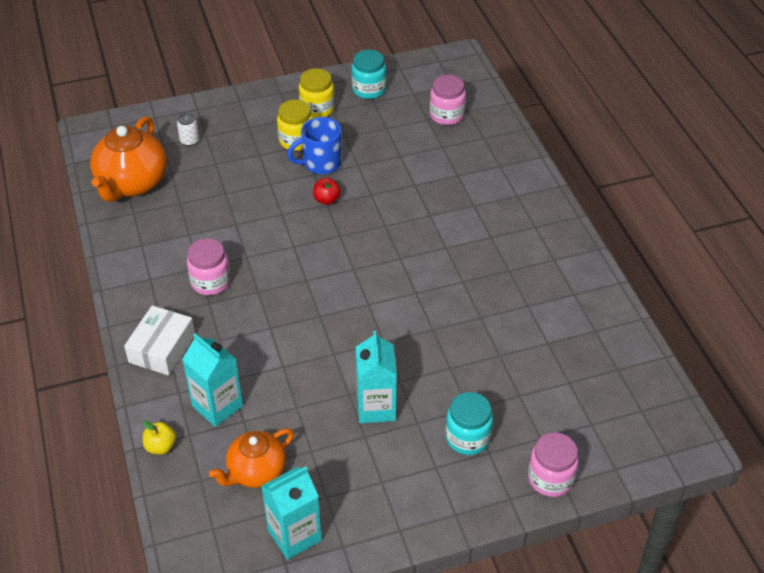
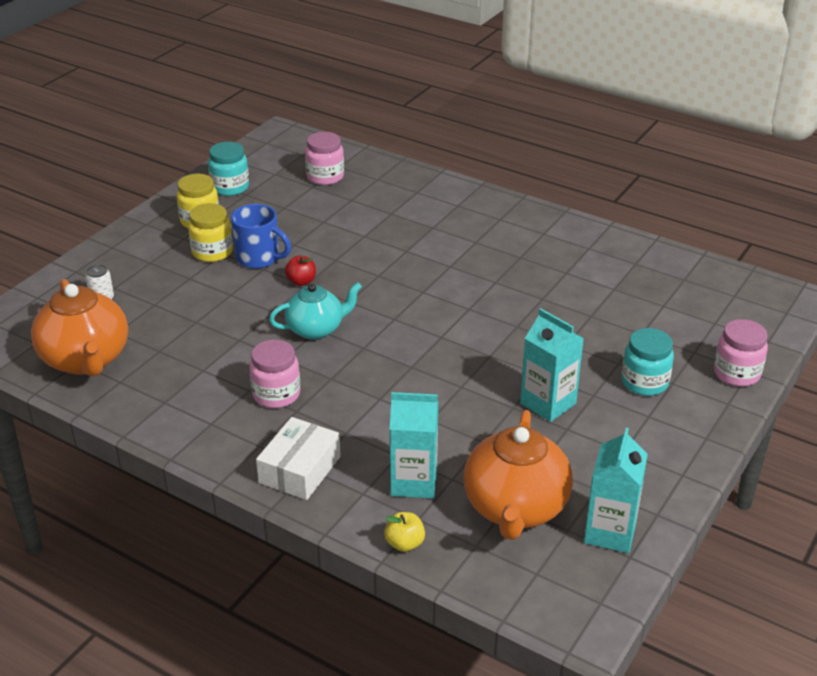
camera: 40 degrees left, 10 degrees down
white box [124,305,195,376] -> white box turned 45 degrees clockwise [256,417,341,500]
orange teapot [209,428,294,488] -> orange teapot [464,410,573,540], size x1.57
blue mug [287,117,341,174] -> blue mug turned 90 degrees counterclockwise [231,204,291,269]
none -> turquoise teapot [269,282,362,340]

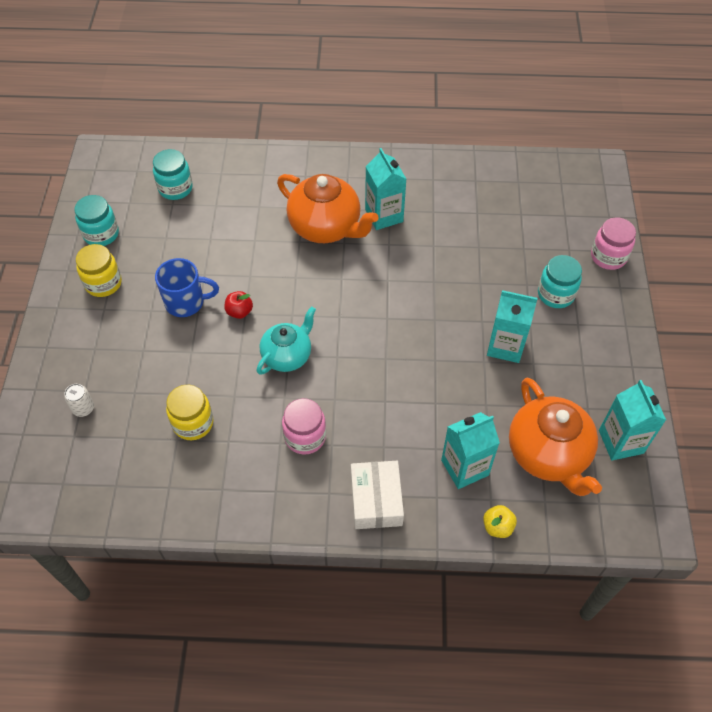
camera: 30 degrees left, 20 degrees up
orange teapot [31,279,128,377] -> orange teapot moved to [277,174,379,243]
yellow jar [188,203,233,262] -> yellow jar moved to [166,385,214,440]
pink jar [305,132,344,185] -> turquoise jar [153,149,193,200]
none -> turquoise carton [365,148,406,230]

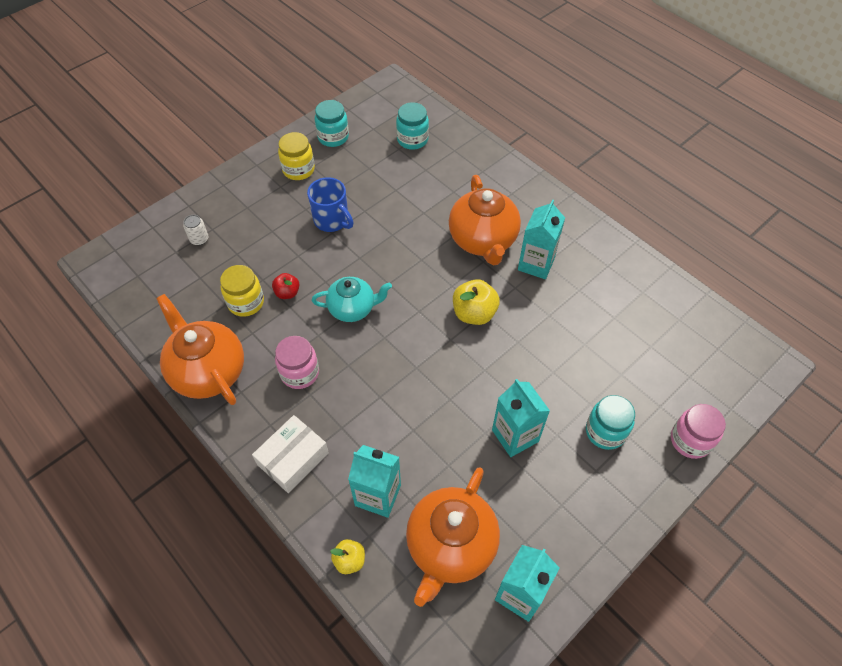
camera: 45 degrees right, 0 degrees up
red apple [224,291,253,319] -> red apple moved to [272,273,300,299]
none -> orange teapot [156,294,244,405]
none -> yellow apple [453,279,500,325]

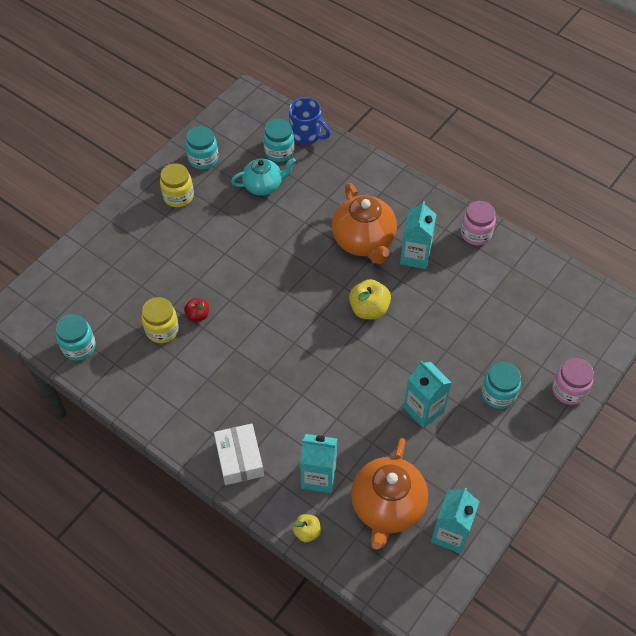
camera: 10 degrees left, 0 degrees up
orange teapot [156,294,244,405] -> none
white can [183,215,209,245] -> none
white box [252,415,329,493] -> white box turned 45 degrees counterclockwise [214,423,264,485]
pink jar [275,336,319,389] -> pink jar moved to [461,201,496,245]
blue mug [307,177,354,232] -> blue mug moved to [289,97,331,145]
turquoise teapot [312,277,392,322] -> turquoise teapot moved to [231,158,296,196]
none -> turquoise jar [56,314,96,360]

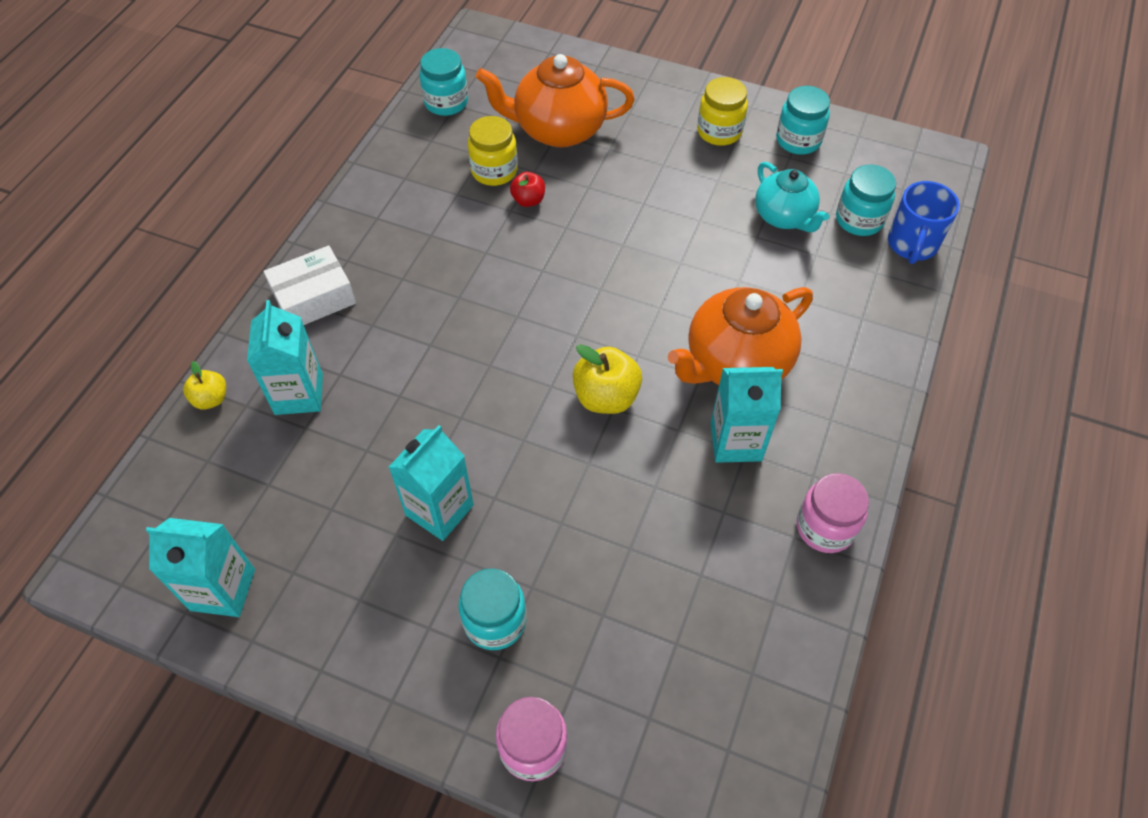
camera: 75 degrees right, 0 degrees up
orange teapot [351,438,428,549] -> orange teapot moved to [476,54,635,148]

